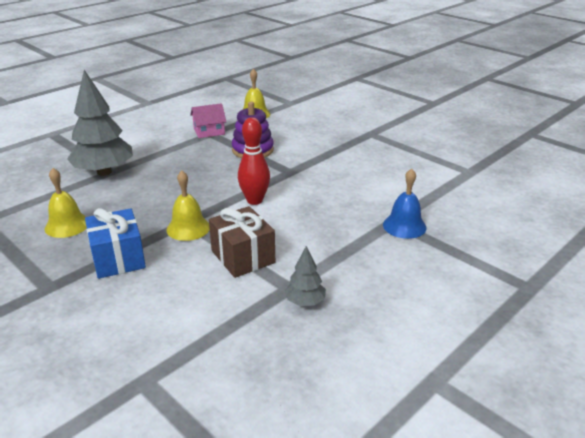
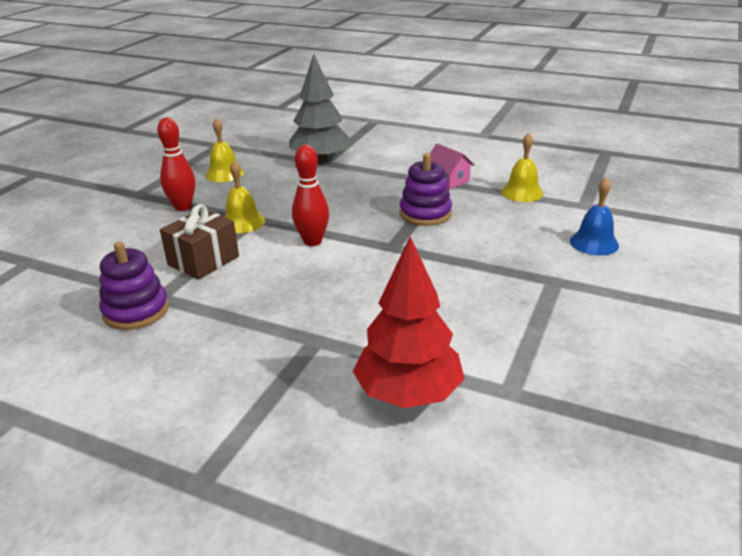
camera: 70 degrees right, 0 degrees up
blue gift [85,208,146,279] -> red bowling pin [157,118,195,211]
grey tree [285,246,326,306] -> purple stacking toy [99,242,169,330]
blue bell [383,169,427,239] -> blue bell moved to [570,177,619,256]
none -> red tree [353,237,465,408]

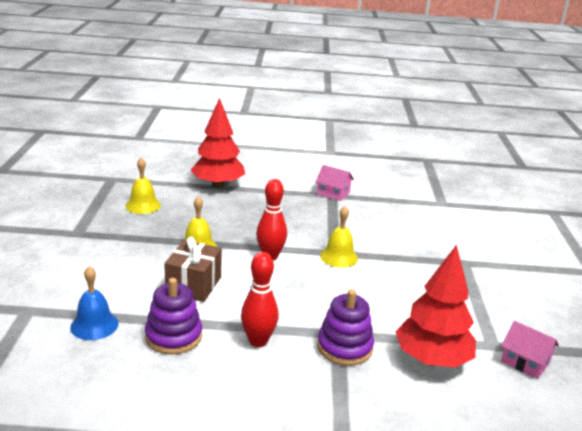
camera: 25 degrees left, 5 degrees down
red bowling pin [157,118,195,211] -> red bowling pin moved to [241,252,279,347]
grey tree [289,54,352,163] -> red tree [190,98,245,188]
purple stacking toy [400,153,452,226] -> purple stacking toy moved to [317,289,374,366]
yellow bell [501,133,543,202] -> yellow bell moved to [320,206,358,268]
blue bell [570,177,619,256] -> blue bell moved to [70,266,119,340]
none -> pink house [501,321,559,379]

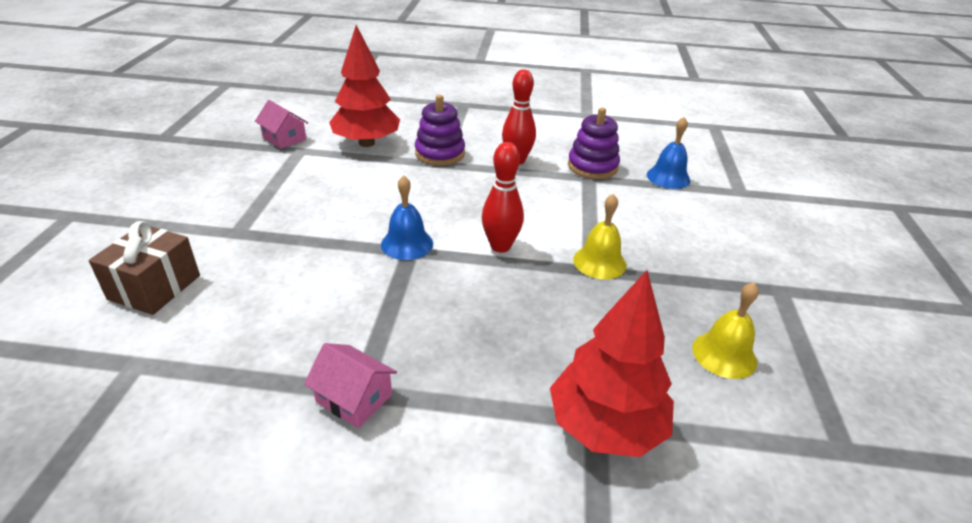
camera: 175 degrees left, 10 degrees up
brown gift [164,237,222,302] -> brown gift moved to [89,221,200,315]
yellow bell [320,206,358,268] -> blue bell [381,175,433,260]

